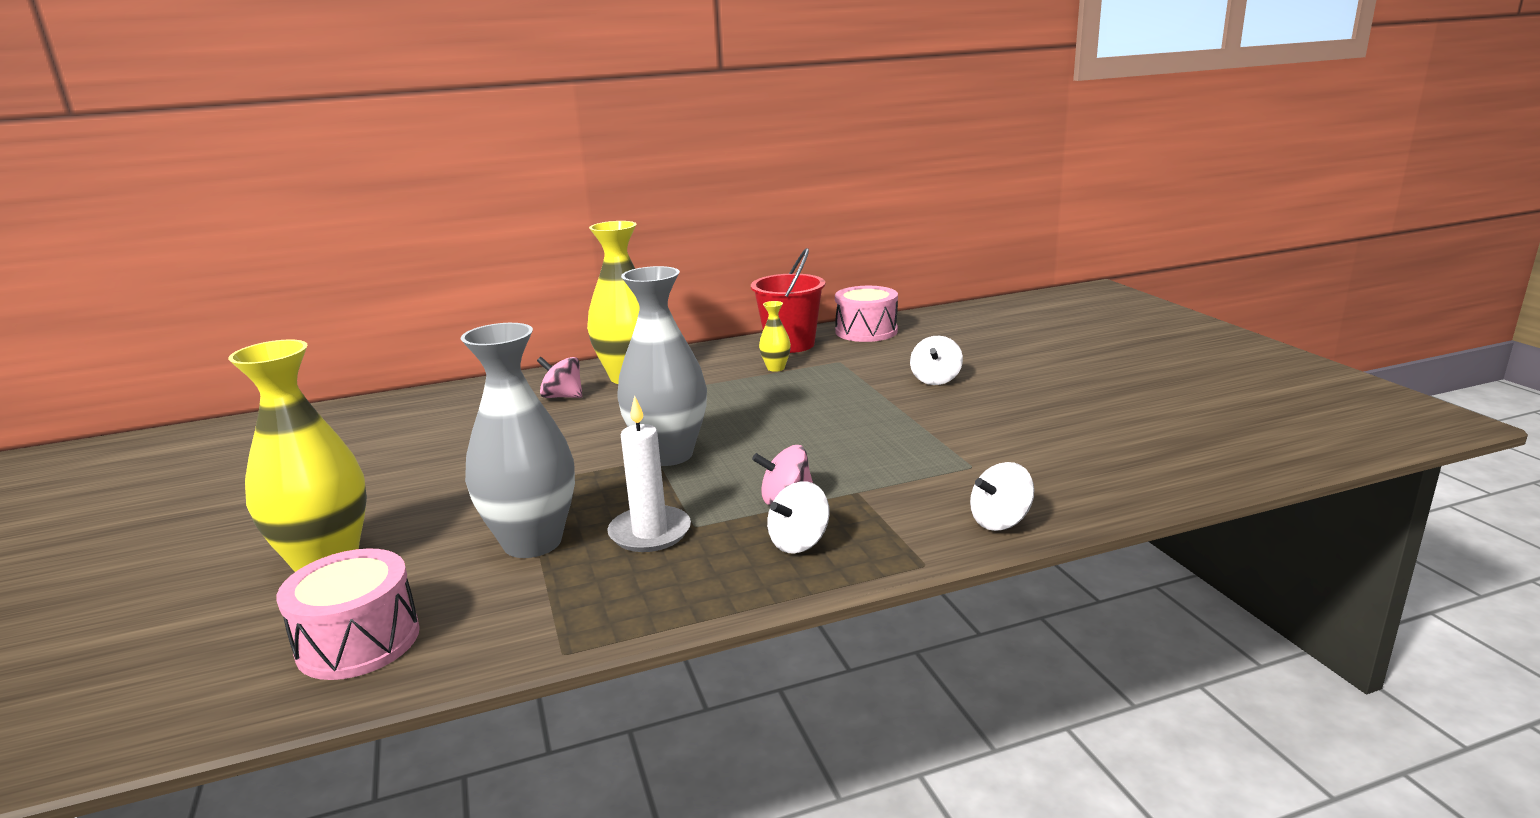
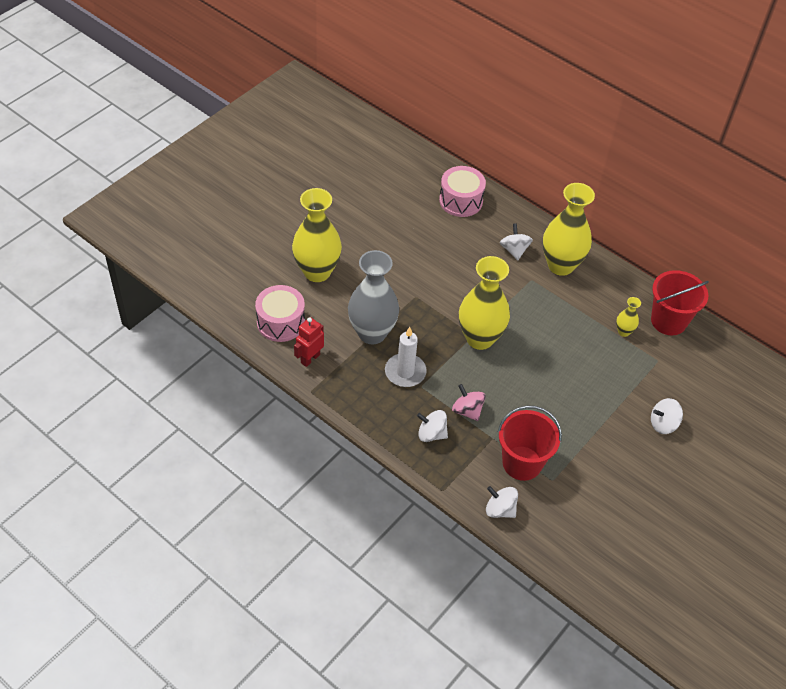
camera: 55 degrees right, 30 degrees up
pink spinning top [537,357,583,398] -> white spinning top [500,223,533,260]
grey vase [617,266,707,466] -> yellow vase [459,256,510,350]
pink drum [835,286,898,342] -> pink drum moved to [439,166,486,217]
none -> red robot [294,317,324,367]
none -> red bucket [498,406,562,481]

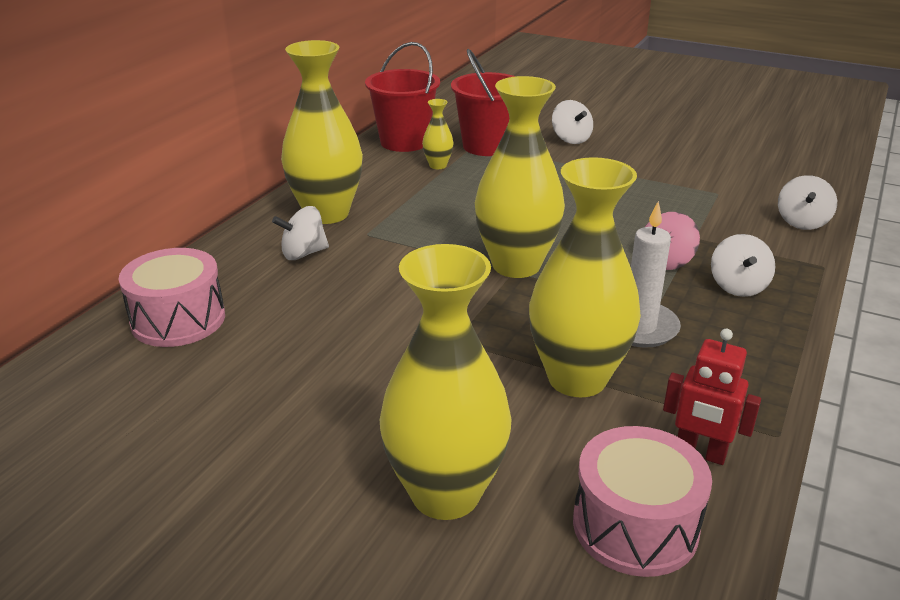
camera: 100 degrees left, 20 degrees down
grey vase [348,250,399,345] -> yellow vase [529,157,641,397]
red bucket [498,406,562,481] -> red bucket moved to [451,49,516,156]

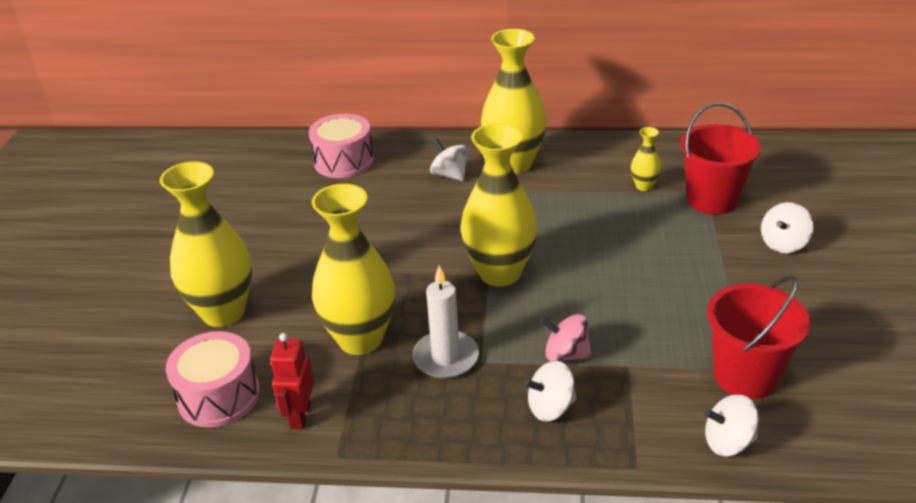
camera: 70 degrees right, 5 degrees up
red bucket [365,42,440,152] -> red bucket moved to [707,275,811,399]

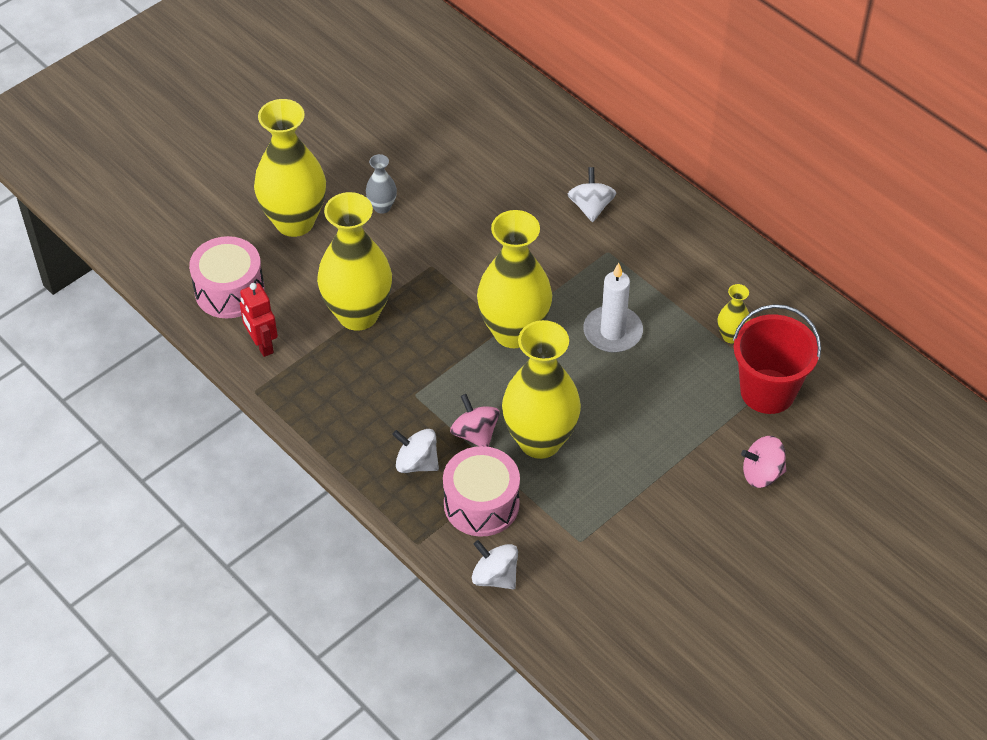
camera: 40 degrees right, 15 degrees up
red robot [270,333,314,429] -> red robot turned 75 degrees counterclockwise [240,283,278,357]
pink drum [309,114,374,178] -> pink drum moved to [443,446,520,537]
white candle [412,266,479,379] -> white candle moved to [583,263,643,352]
yellow vase [481,29,547,174] -> yellow vase moved to [502,320,581,459]
red bucket [707,275,811,399] -> none
white spinning top [761,202,814,253] -> pink spinning top [741,436,787,488]
none -> grey vase [366,154,397,214]

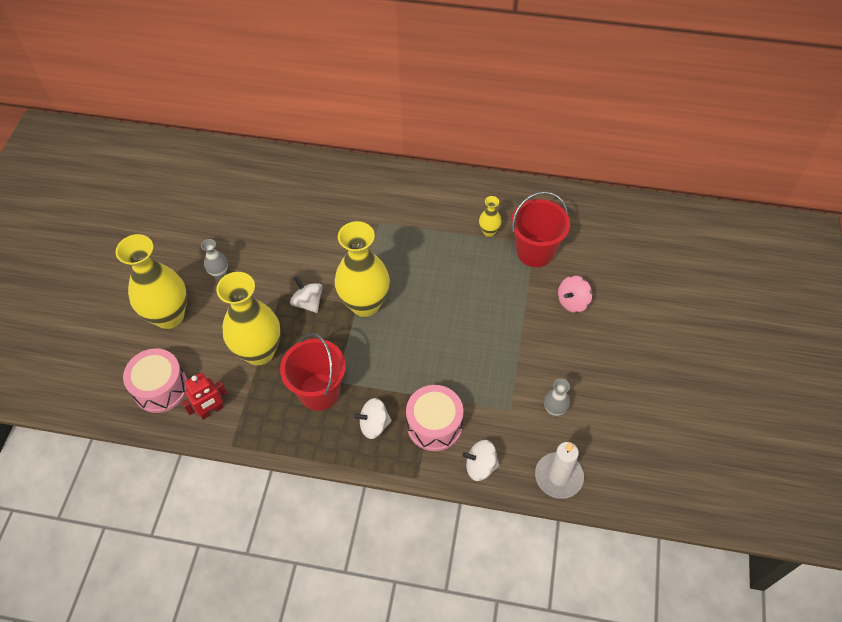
camera: 35 degrees left, 5 degrees up
red robot [240,283,278,357] -> red robot turned 60 degrees counterclockwise [182,373,227,420]
pink spinning top [450,394,500,447] -> none
yellow vase [502,320,581,459] -> none
white spinning top [568,167,616,222] -> white spinning top moved to [290,276,323,313]
white candle [583,263,643,352] -> white candle moved to [535,442,584,499]
none -> red bucket [280,333,346,411]
none -> grey vase [544,379,570,417]

